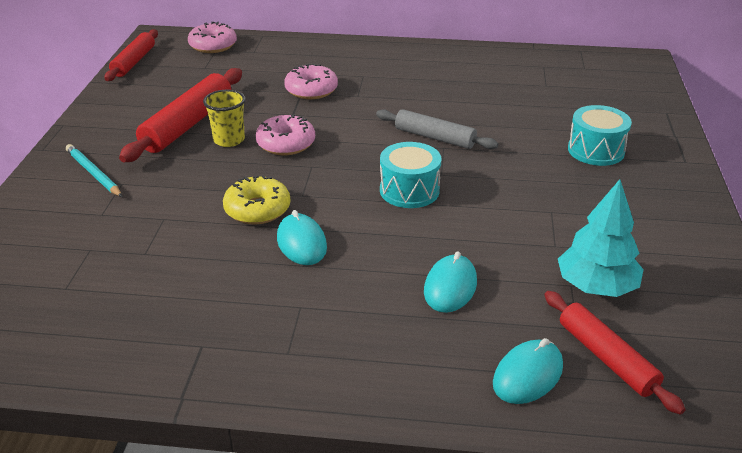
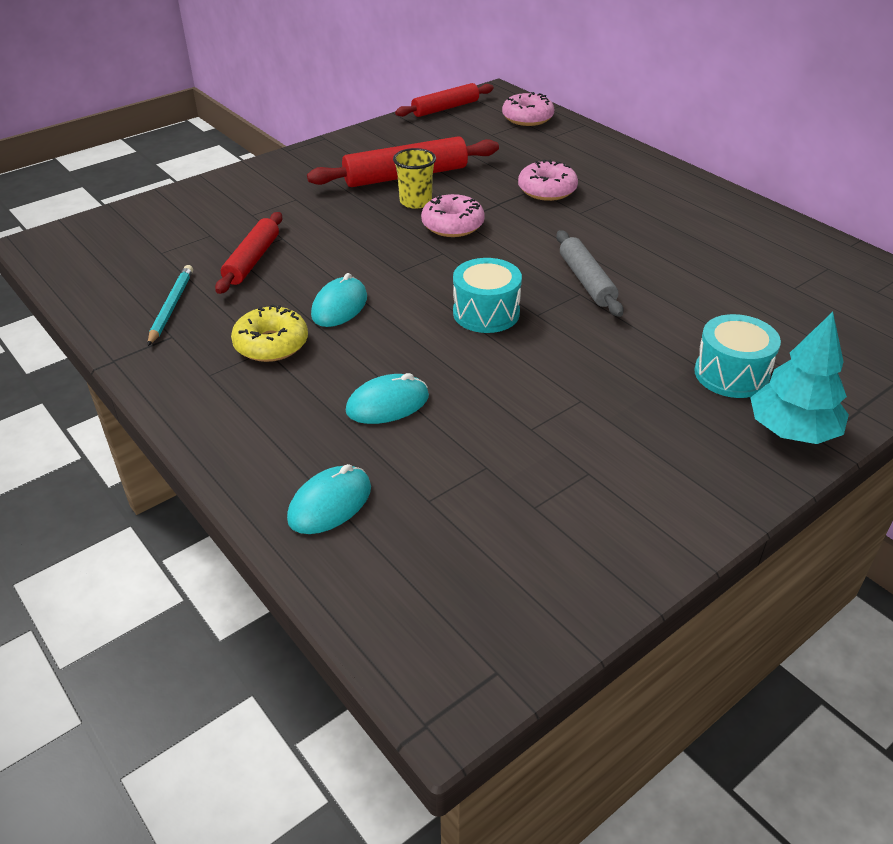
camera: 45 degrees right, 5 degrees up
turquoise pencil [66,144,123,197] -> turquoise pencil moved to [148,265,193,346]
yellow donut [223,175,290,224] -> yellow donut moved to [231,304,308,362]
turquoise mouse [493,338,563,404] -> turquoise mouse turned 45 degrees counterclockwise [287,464,371,534]
red rolling pin [544,291,686,415] -> red rolling pin moved to [215,212,282,294]
turquoise tree [558,179,644,297] -> turquoise tree moved to [750,312,849,444]

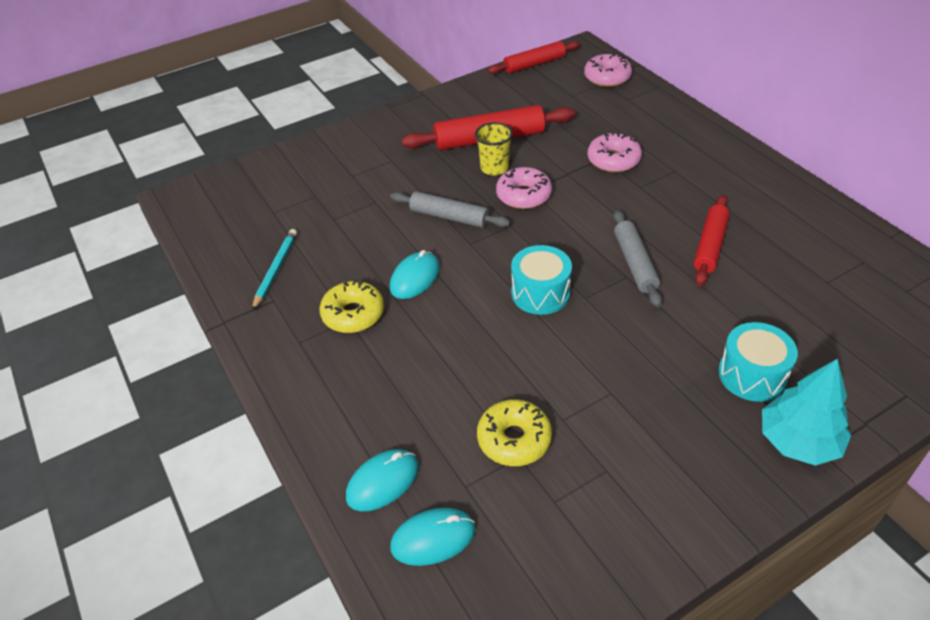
camera: 10 degrees right, 5 degrees up
red rolling pin [215,212,282,294] -> red rolling pin moved to [694,195,730,286]
turquoise mouse [346,373,429,424] -> turquoise mouse moved to [390,508,475,566]
none -> grey rolling pin [390,191,510,228]
none -> yellow donut [477,399,552,466]

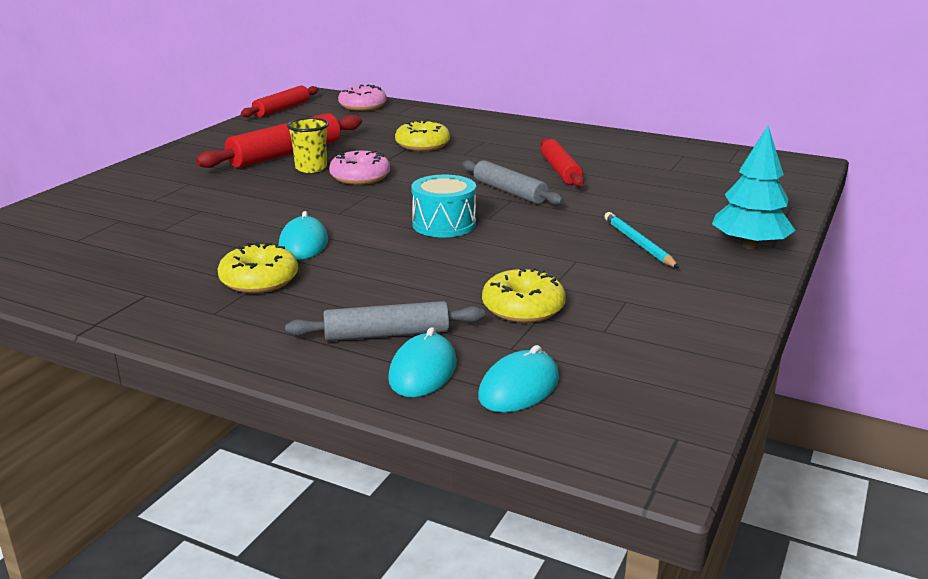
camera: 35 degrees left, 20 degrees down
turquoise pencil [252,229,297,311] -> turquoise pencil moved to [604,212,679,268]
grey rolling pin [390,191,510,228] -> grey rolling pin moved to [285,301,485,341]
pink donut [587,132,642,173] -> yellow donut [395,120,450,151]
turquoise drum [718,322,798,402] -> none

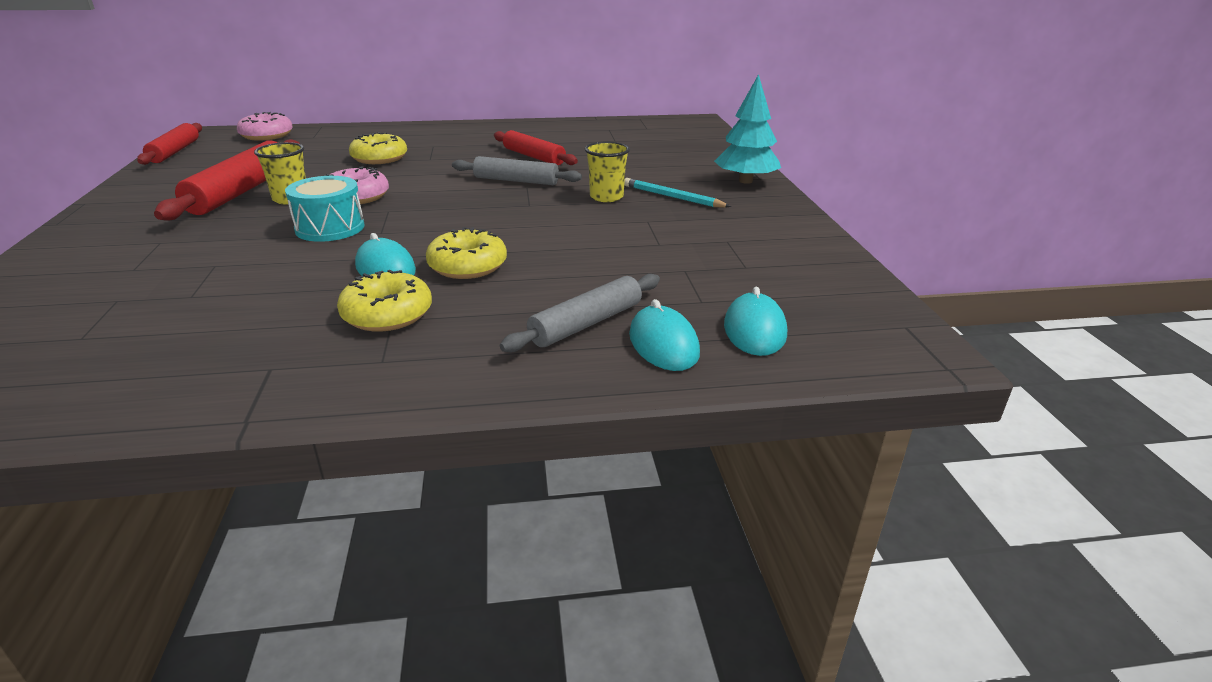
camera: 35 degrees left, 5 degrees up
turquoise drum [411,175,476,237] -> turquoise drum moved to [285,176,364,242]
yellow donut [482,267,566,323] -> yellow donut moved to [426,227,507,279]
none -> yellow cup [585,141,630,202]

